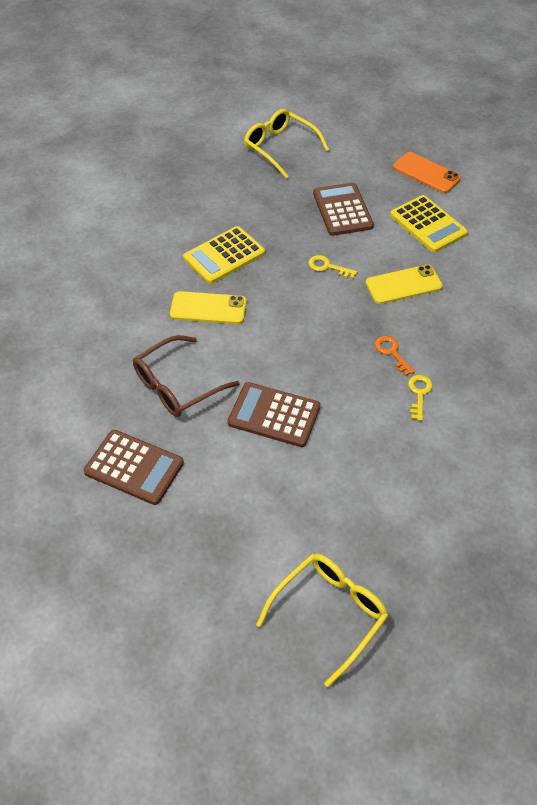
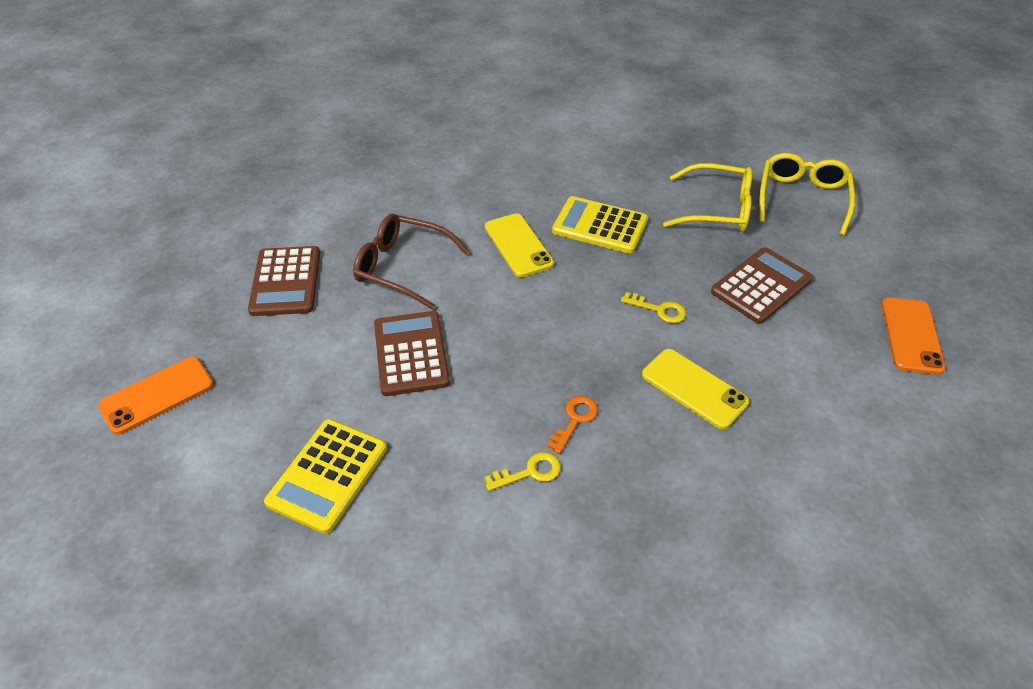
camera: 60 degrees right, 5 degrees down
yellow glasses [256,554,389,687] -> yellow glasses moved to [663,163,752,232]
yellow key [308,255,357,279] -> yellow key turned 120 degrees clockwise [621,292,686,323]
yellow calculator [390,195,468,253] -> yellow calculator moved to [264,419,387,534]
none -> orange phone [98,357,213,435]

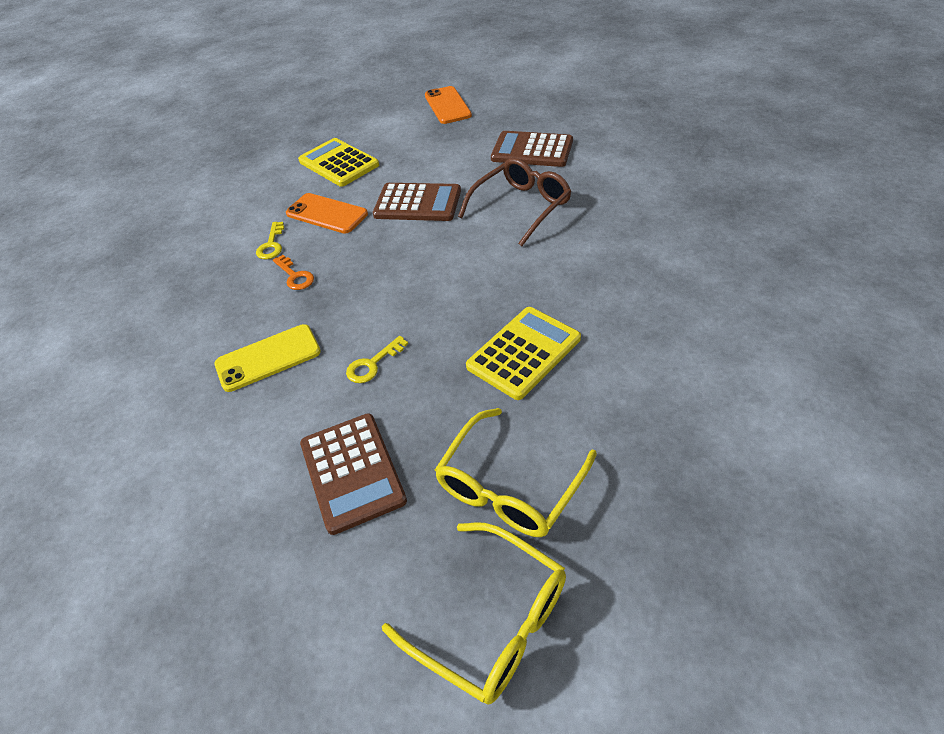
camera: 115 degrees right, 0 degrees up
yellow phone [485,213,554,277] -> none
orange phone [882,298,946,375] -> orange phone moved to [286,193,368,233]

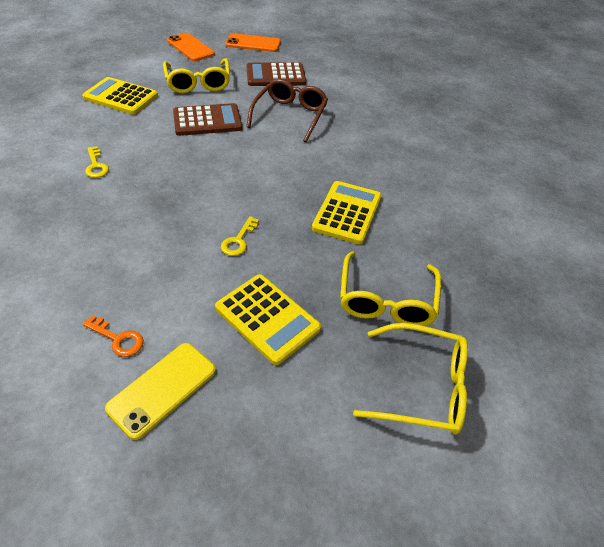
camera: 30 degrees left, 0 degrees up
yellow phone [215,324,321,392] -> yellow phone moved to [105,343,216,440]
orange key [273,255,314,290] -> orange key moved to [83,315,144,357]
orange phone [286,193,368,233] -> orange phone moved to [226,33,281,52]
brown calculator [300,413,407,535] -> yellow calculator [215,274,321,365]
none -> yellow glasses [163,58,230,93]

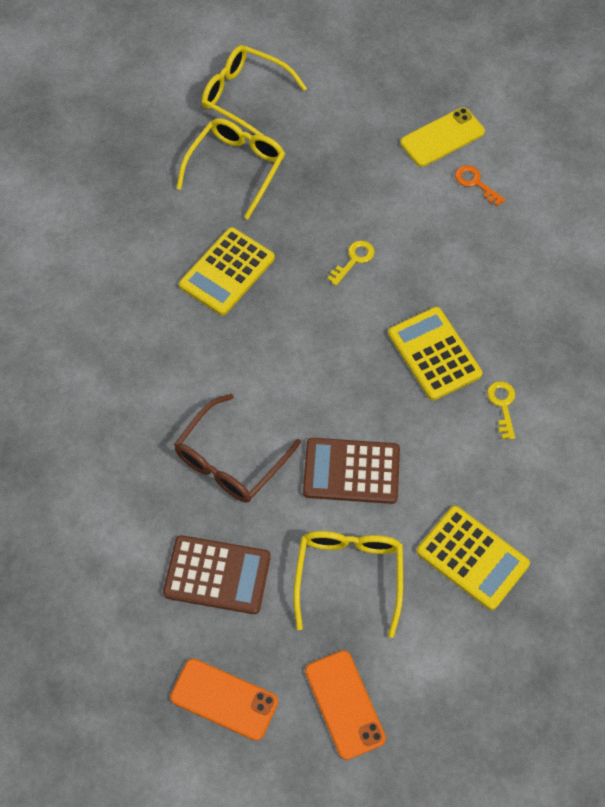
camera: 160 degrees left, 15 degrees up
yellow calculator [215,274,321,365] -> yellow calculator moved to [388,307,482,401]

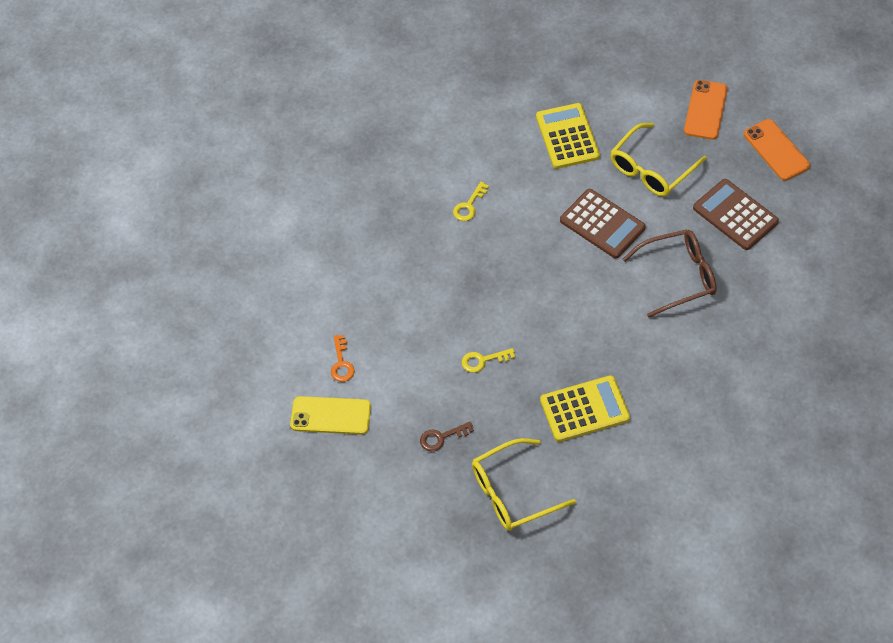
camera: 140 degrees left, 5 degrees down
yellow glasses [202,45,307,136] -> none
yellow calculator [388,307,482,401] -> none
none -> brown key [420,421,474,451]

